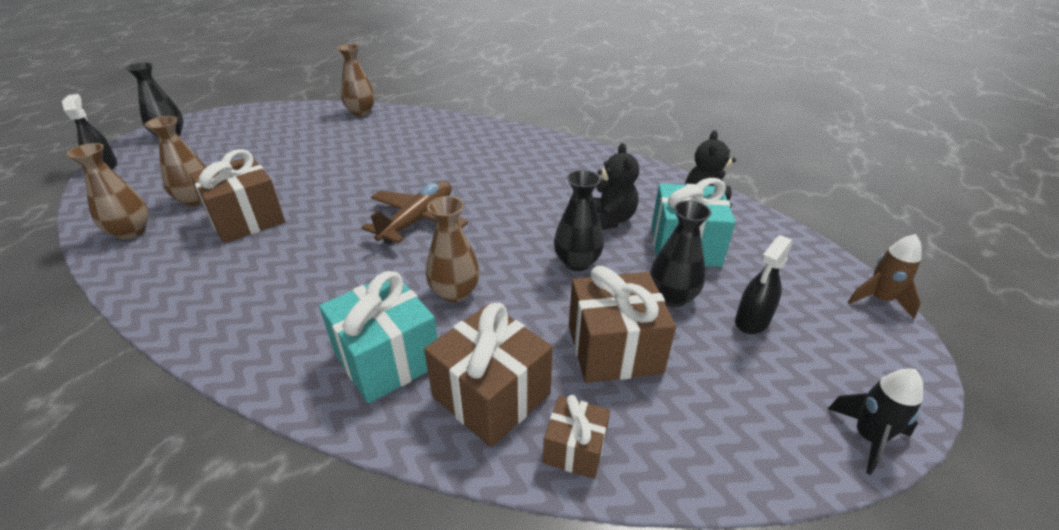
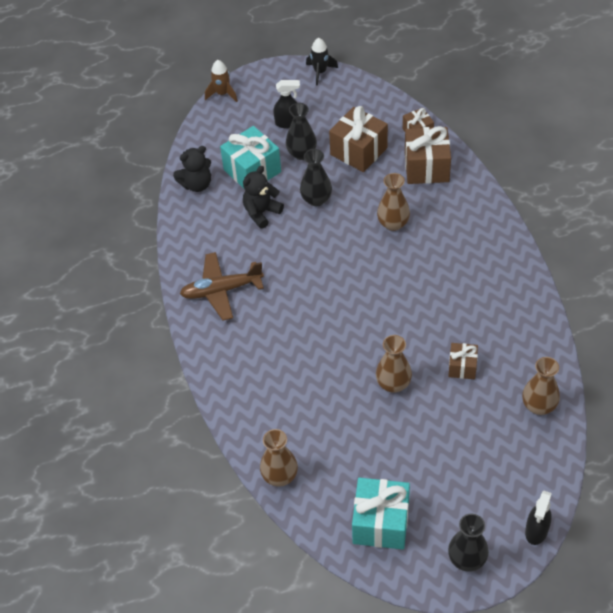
camera: 130 degrees left, 15 degrees up
brown vase [145,116,206,206] -> brown vase moved to [376,335,412,392]
brown gift [190,149,285,243] -> brown gift [448,343,478,379], size x0.56
turquoise gift [319,271,438,404] -> turquoise gift moved to [352,478,410,550]
brown plane [362,181,468,244] -> brown plane moved to [180,252,264,321]

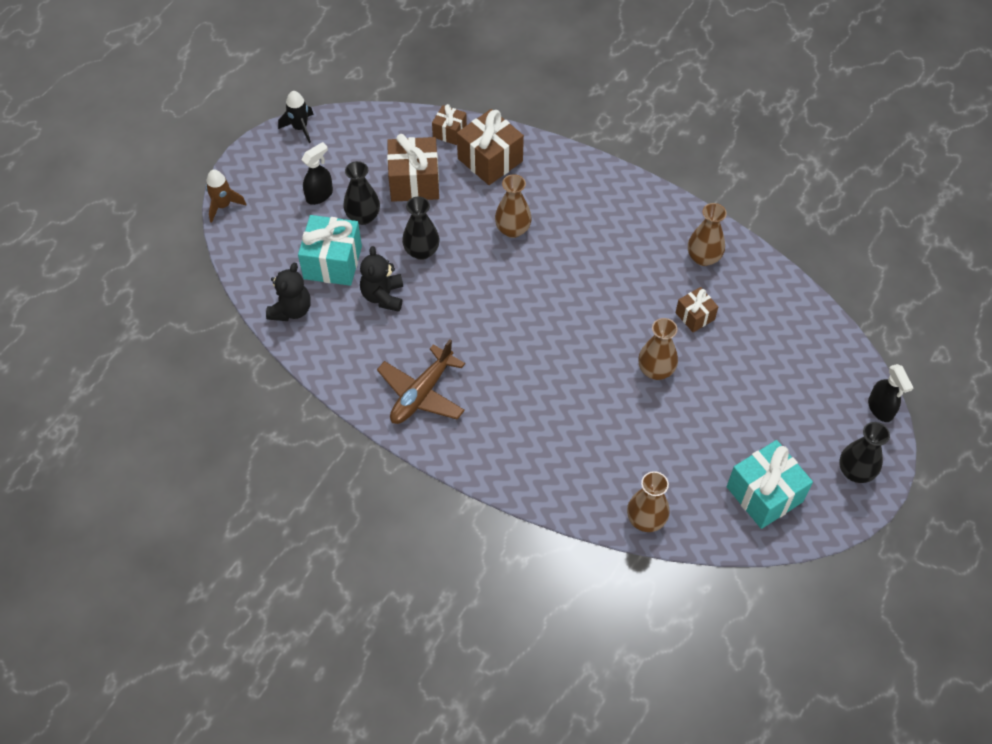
camera: 45 degrees left, 5 degrees up
brown vase [522,357,560,415] -> brown vase moved to [688,203,727,266]

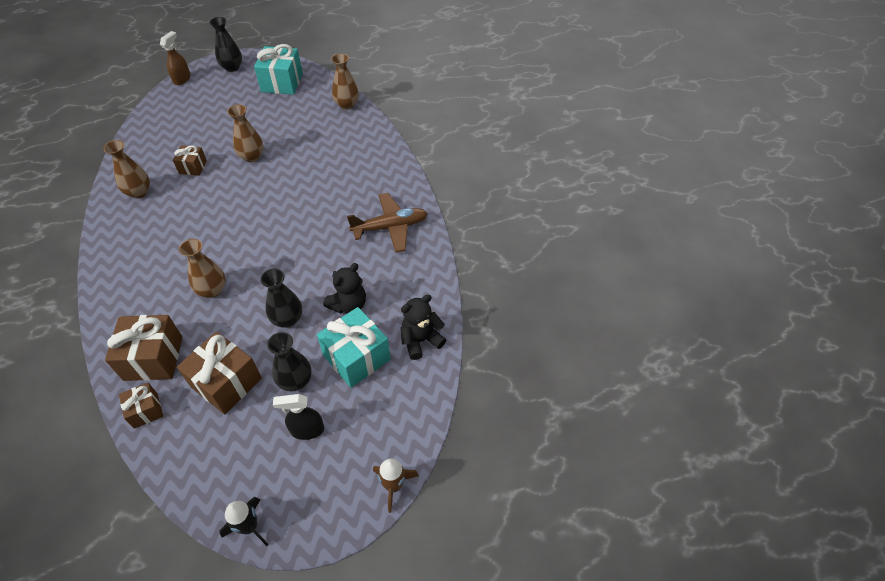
camera: 140 degrees left, 5 degrees down
black spray bottle [868,364,914,422] -> brown spray bottle [160,31,191,85]

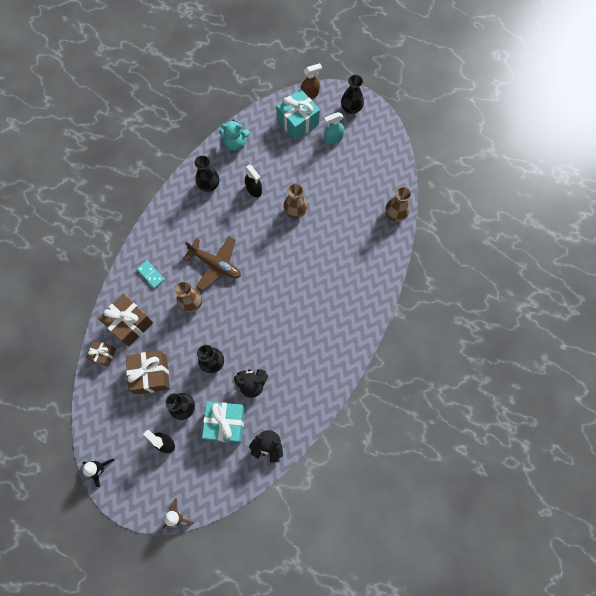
camera: 45 degrees right, 20 degrees up
brown vase [103,140,150,198] -> black vase [194,156,219,192]
brown gift [173,145,207,176] -> black spray bottle [245,165,262,197]
turquoise gift [254,44,303,95] -> turquoise gift moved to [276,89,320,141]
brown plane [347,193,428,253] -> brown plane moved to [183,236,241,291]
none -> turquoise domino [137,260,165,289]
none -> turquoise teddy bear [220,119,250,151]
none -> turquoise spray bottle [324,112,344,144]

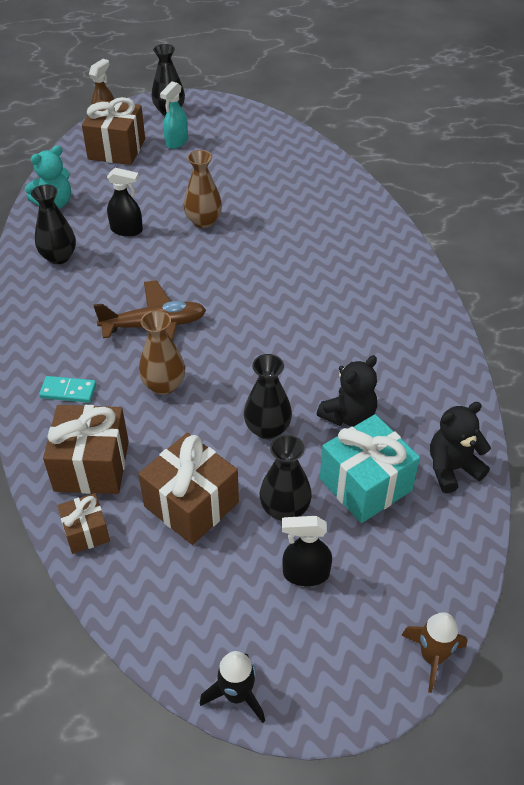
camera: 40 degrees left, 25 degrees down
turquoise gift [276,89,320,141] -> brown gift [82,97,145,165]
brown vase [385,187,411,222] -> none

